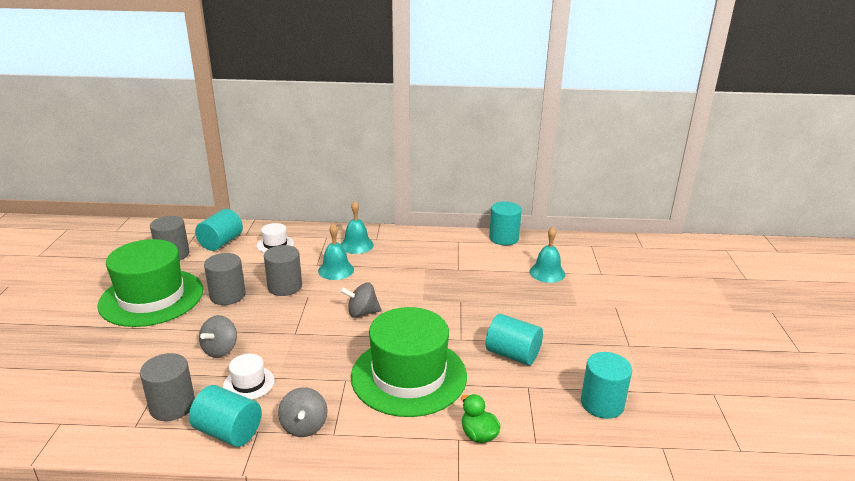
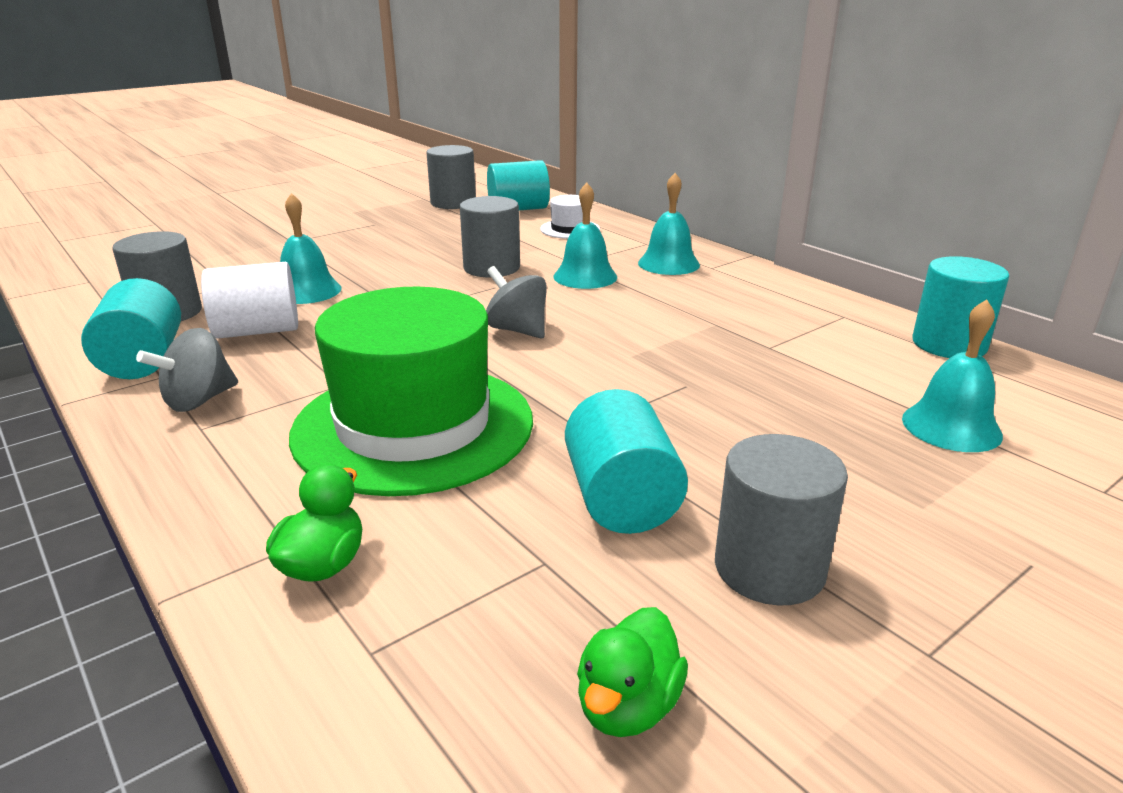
camera: 50 degrees right, 0 degrees up
green hat [97,239,203,327] -> none
grey spinning top [199,315,237,358] -> turquoise bell [280,193,342,304]
grey cylinder [204,253,246,305] -> grey cylinder moved to [715,434,848,606]
white hat [223,354,275,400] -> white cylinder [201,262,298,339]
turquoise cylinder [581,352,632,419] -> green duck [577,607,688,737]

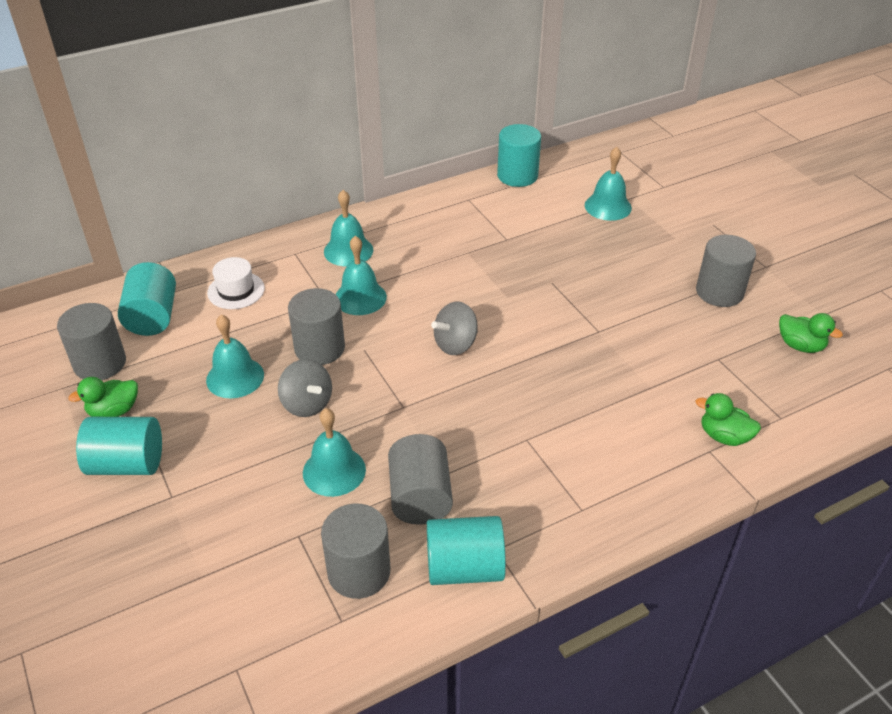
camera: 80 degrees left, 15 degrees up
grey spinning top [136,328,238,412] -> grey spinning top moved to [278,359,332,417]
white cylinder [201,262,298,339] -> grey cylinder [388,434,453,525]
green hat [289,287,533,496] -> none
turquoise cylinder [565,389,688,534] -> turquoise cylinder moved to [76,417,162,475]
none -> green duck [68,377,138,417]
none -> turquoise bell [206,314,264,398]

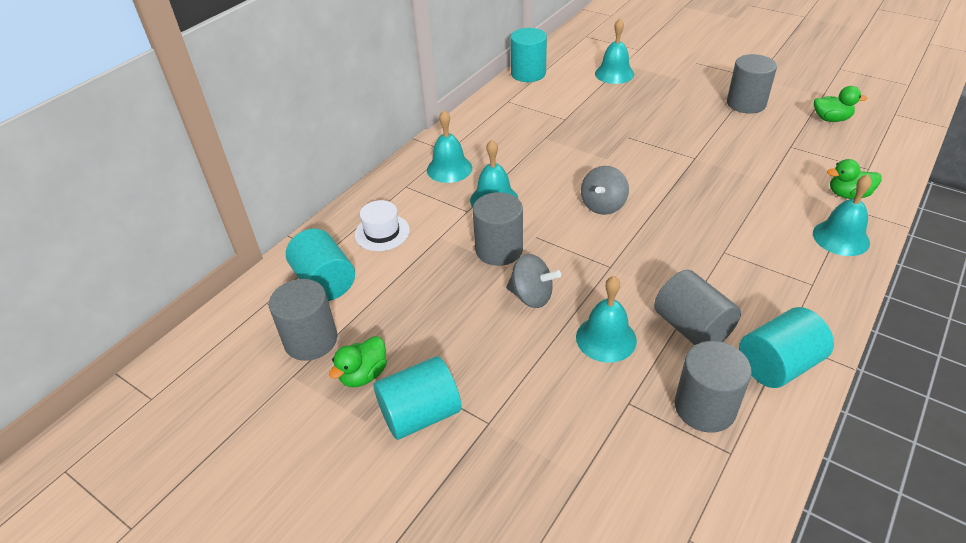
camera: 25 degrees left, 0 degrees up
turquoise bell [206,314,264,398] -> turquoise bell moved to [813,174,872,256]

